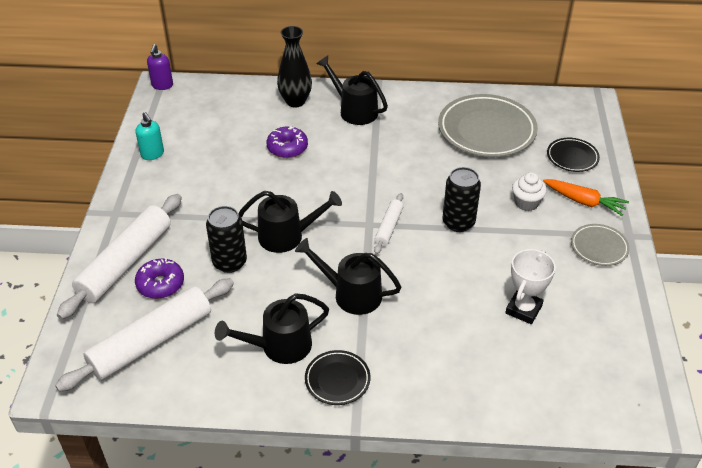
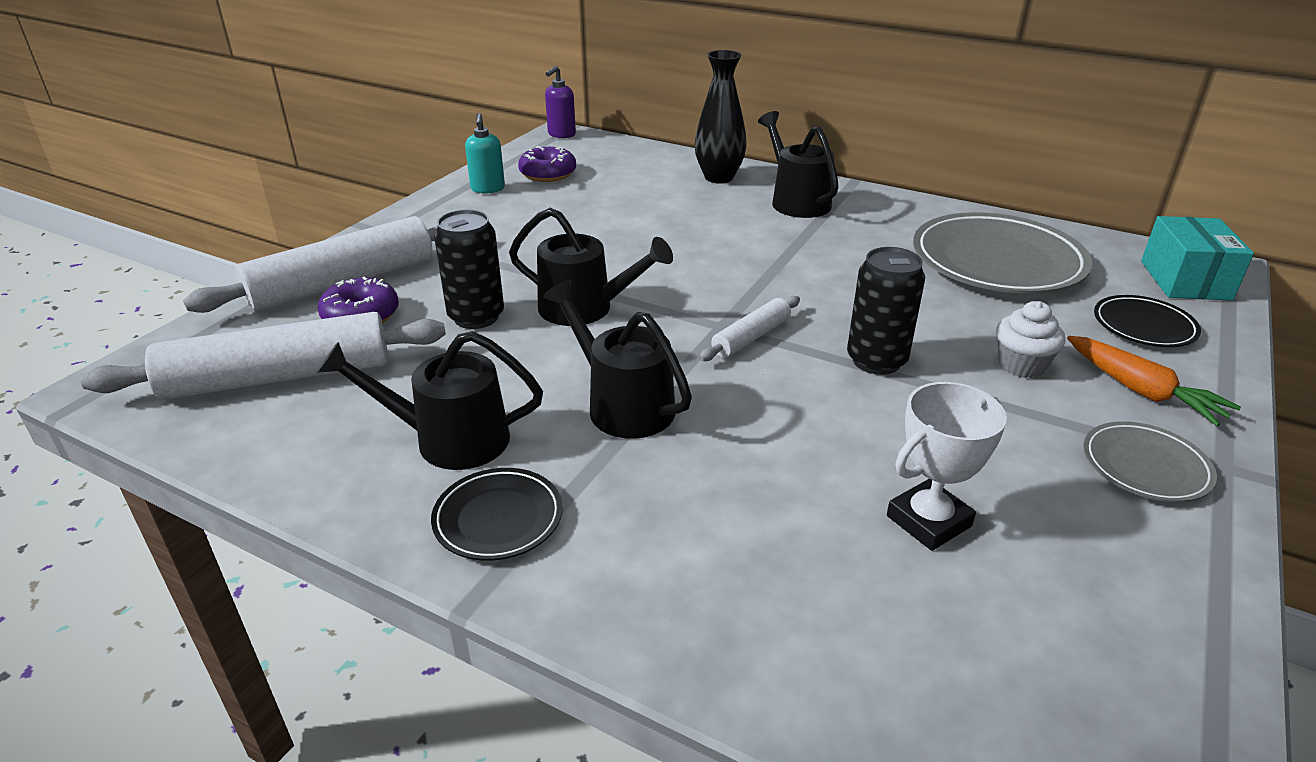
camera: 25 degrees right, 10 degrees down
purple donut [266,126,308,158] -> purple donut moved to [518,146,576,182]
none -> turquoise box [1141,216,1254,301]

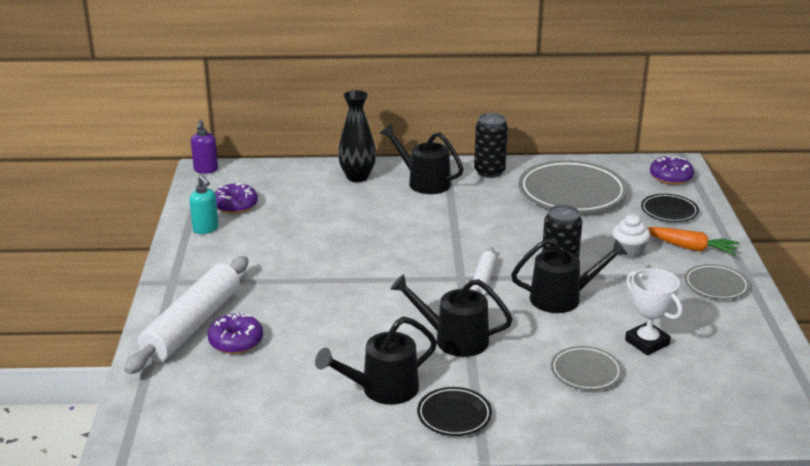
camera: 30 degrees left, 5 degrees down
white rolling pin [81,312,446,400] -> none
black can [434,209,504,329] -> black can moved to [474,113,508,178]
black watering can [509,208,673,326] -> black watering can moved to [511,239,628,313]
white trophy [887,382,1007,551] -> white trophy turned 60 degrees counterclockwise [625,268,682,355]
turquoise box [1141,216,1254,301] -> purple donut [650,156,694,185]
none -> grey plate [551,346,622,390]

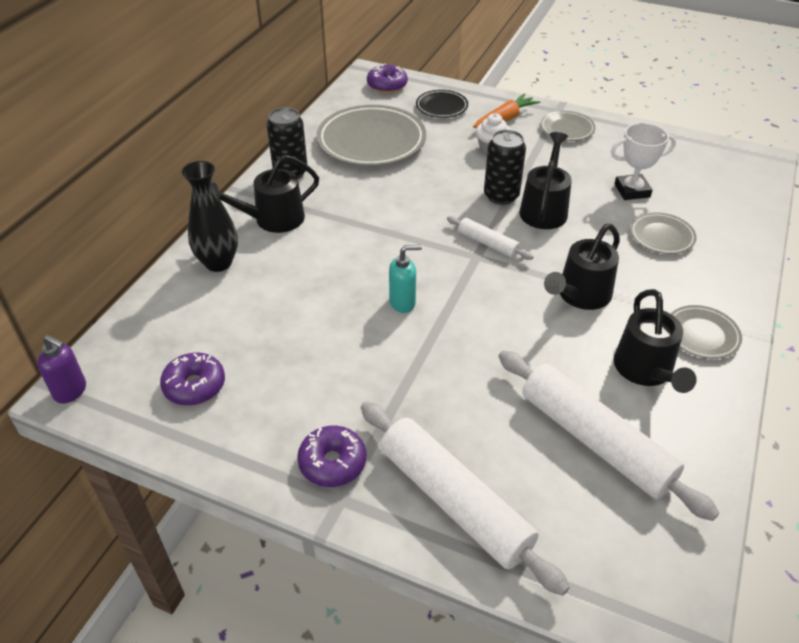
camera: 65 degrees left, 15 degrees up
turquoise soap dispenser [189,176,219,234] -> turquoise soap dispenser moved to [389,245,422,313]
purple donut [208,312,263,354] -> purple donut moved to [297,426,366,487]
black plate [417,387,492,436] -> grey plate [671,305,742,359]
none -> white rolling pin [498,350,719,521]

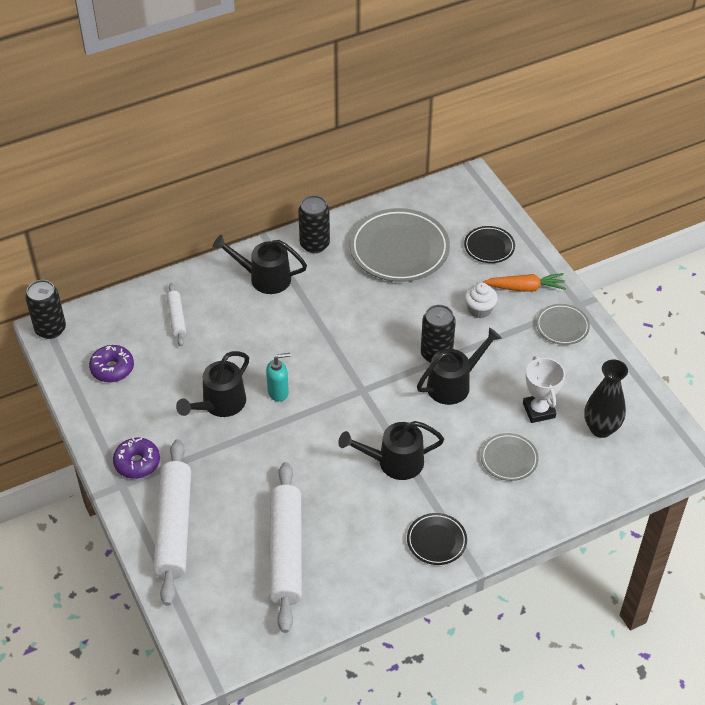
camera: 40 degrees right, 5 degrees up
purple soap dispenser [37,335,86,404] -> black can [25,280,66,339]
black vase [182,161,238,272] -> black vase moved to [584,359,628,438]
purple donut [367,64,408,93] -> none
turquoise soap dispenser [389,245,422,313] -> turquoise soap dispenser turned 45 degrees counterclockwise [266,353,291,402]
white rolling pin [447,216,533,260] -> white rolling pin moved to [167,283,186,346]
white trophy [611,123,676,200] -> white trophy turned 45 degrees clockwise [523,356,565,423]
black watering can [614,289,697,393] -> black watering can moved to [176,351,249,417]
grey plate [671,305,742,359] -> black plate [407,513,467,565]

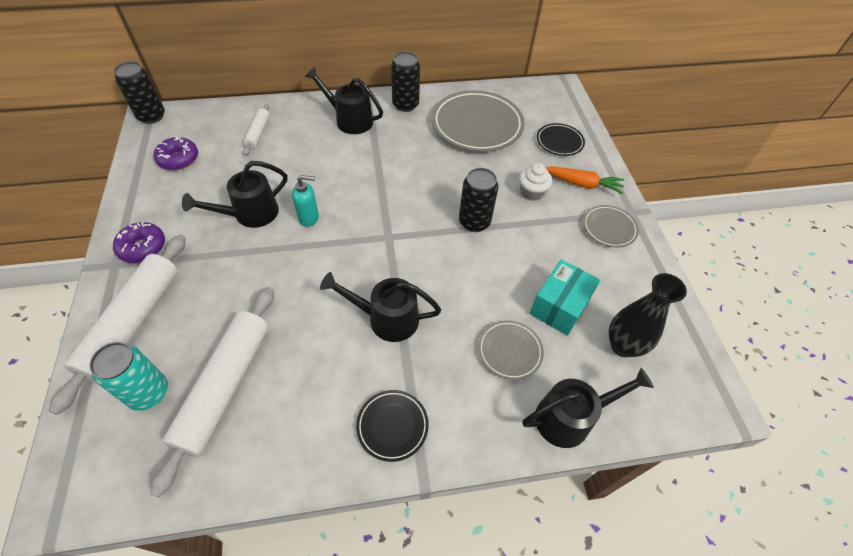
camera: 15 degrees right, 5 degrees up
black watering can [417,328,502,405] -> black watering can moved to [522,368,654,448]
white trophy [523,356,565,423] -> turquoise box [530,259,600,336]
none -> turquoise can [89,342,168,411]

